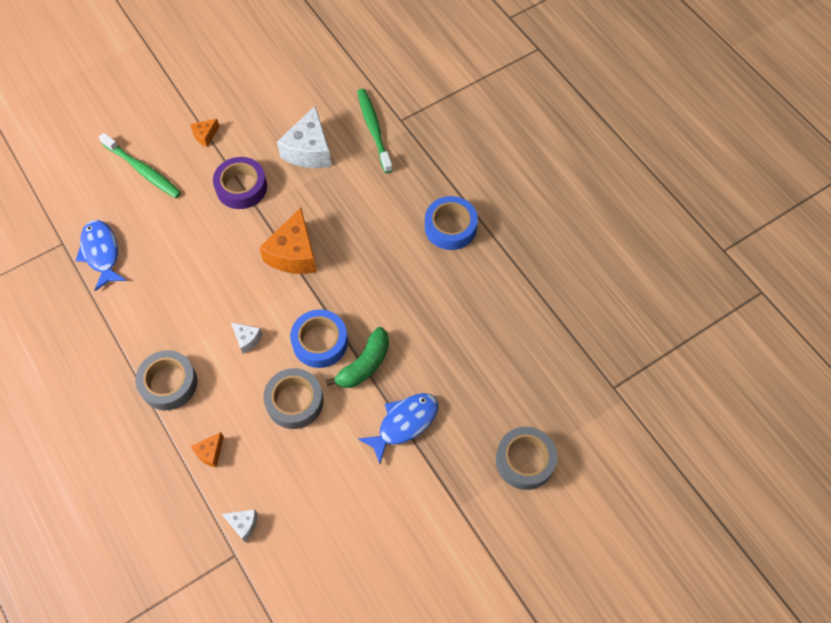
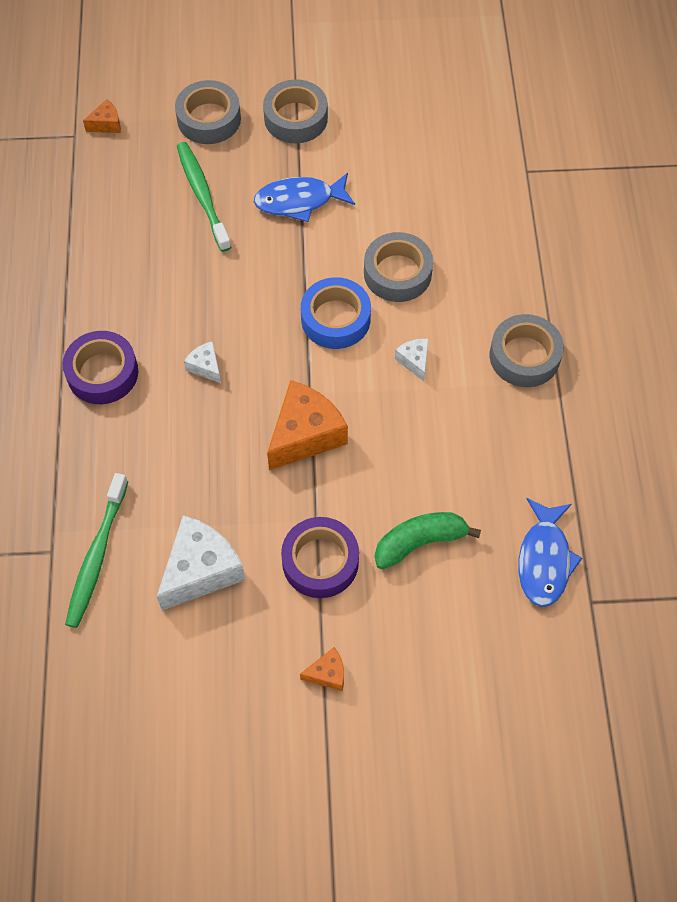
camera: 150 degrees left, 0 degrees up
green toothbrush [99,133,181,198] -> green toothbrush moved to [177,142,231,252]
orange cheese [191,432,224,467] -> orange cheese moved to [83,99,121,133]
white cheese [222,510,258,542] -> white cheese moved to [184,341,221,383]
green banana [326,327,389,388] -> green banana moved to [375,512,481,569]
blue tape [425,196,478,250] -> purple tape [63,331,138,404]
none -> grey tape [263,79,328,143]

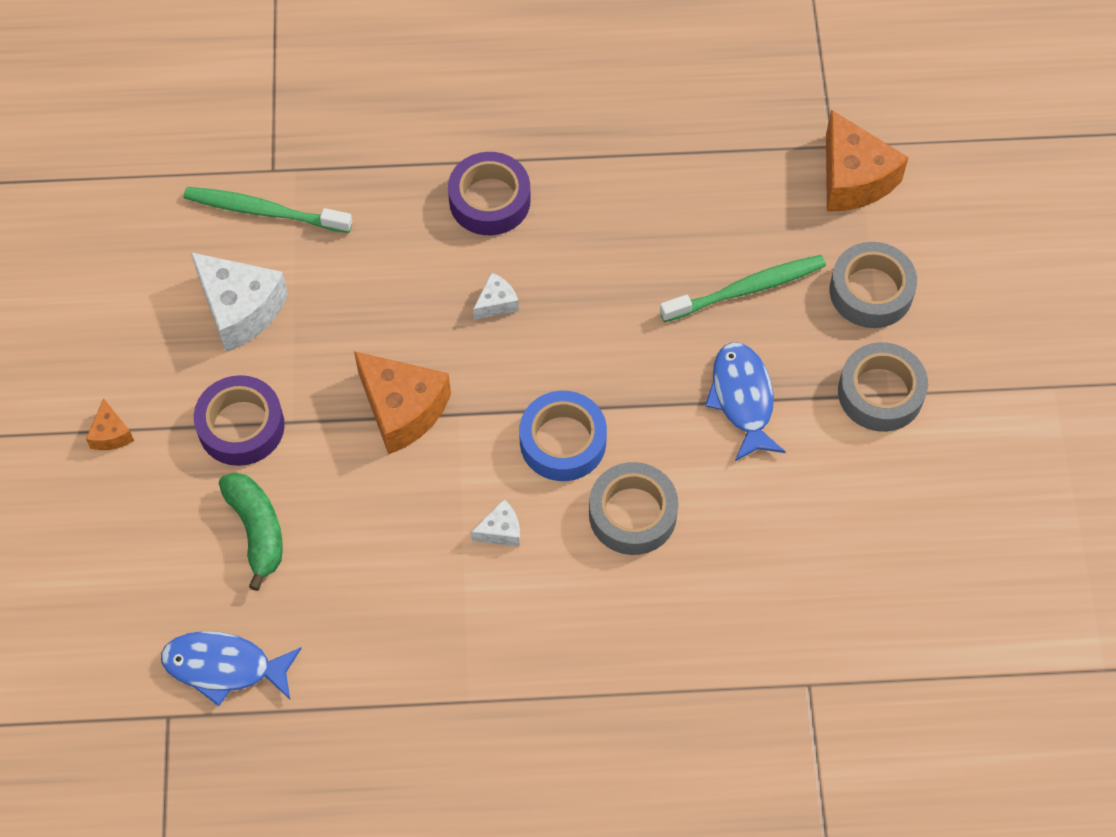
camera: 90 degrees right, 0 degrees up
orange cheese [83,99,121,133] -> orange cheese [826,110,909,212], size x2.07
grey tape [490,314,564,387] -> none

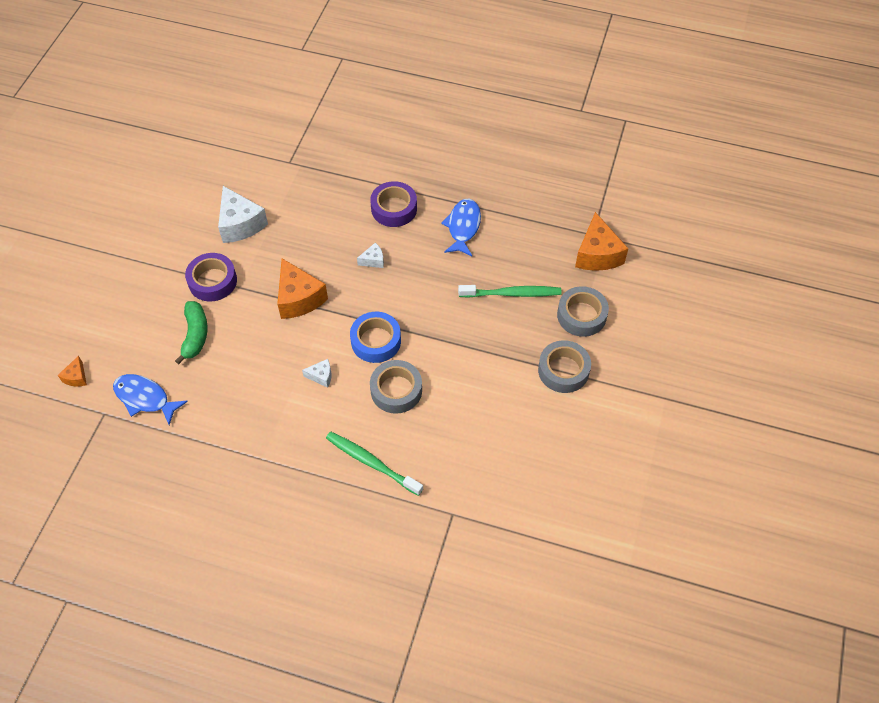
camera: 20 degrees right, 5 degrees down
orange cheese [86,398,134,450] -> orange cheese moved to [58,356,87,387]
green toothbrush [184,187,352,233] -> green toothbrush moved to [326,432,423,496]
blue fish [705,342,786,461] -> blue fish moved to [441,199,481,256]

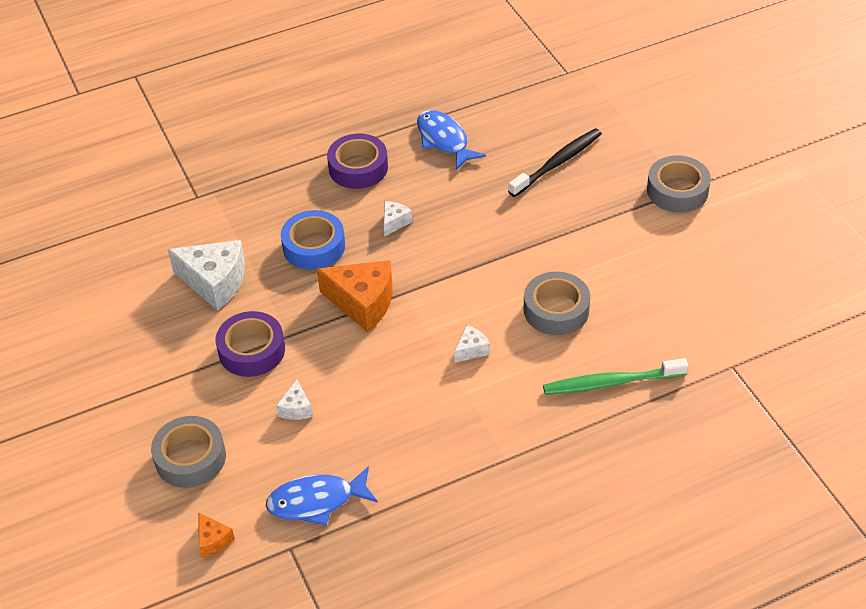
camera: 40 degrees left, 10 degrees down
green banana [175,301,208,364] -> white cheese [276,379,313,420]
blue tape [350,312,401,363] -> blue tape moved to [281,210,345,270]
green toothbrush [458,285,562,298] -> black toothbrush [508,128,602,197]
grey tape [557,286,609,337] -> grey tape moved to [151,416,226,488]
orange cheese [575,212,629,271] -> none

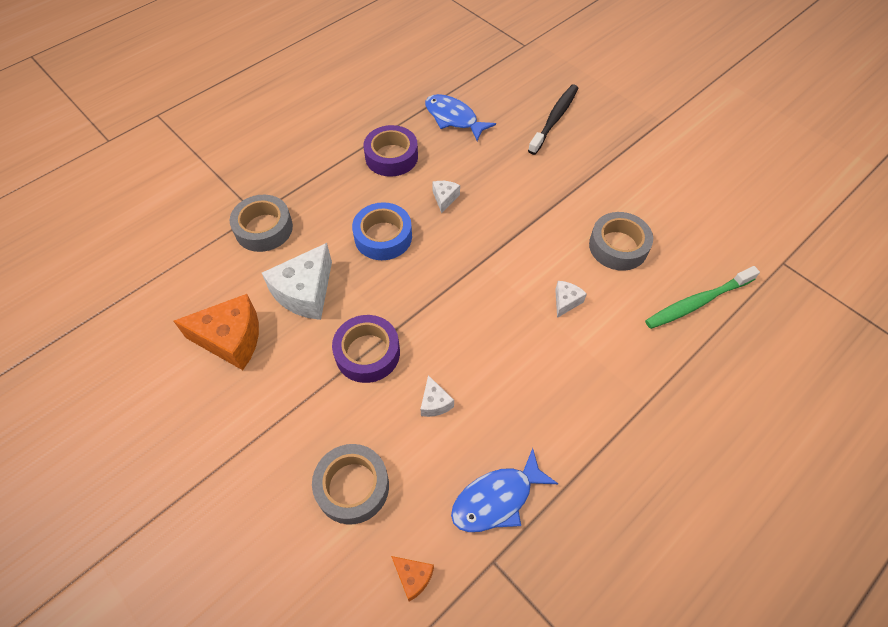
camera: 20 degrees left, 10 degrees up
white cheese [168,240,245,311] -> white cheese turned 120 degrees clockwise [262,243,332,320]
orange cheese [317,260,393,332] -> orange cheese moved to [174,294,259,370]
grey tape [647,155,711,213] -> grey tape moved to [229,195,293,252]

